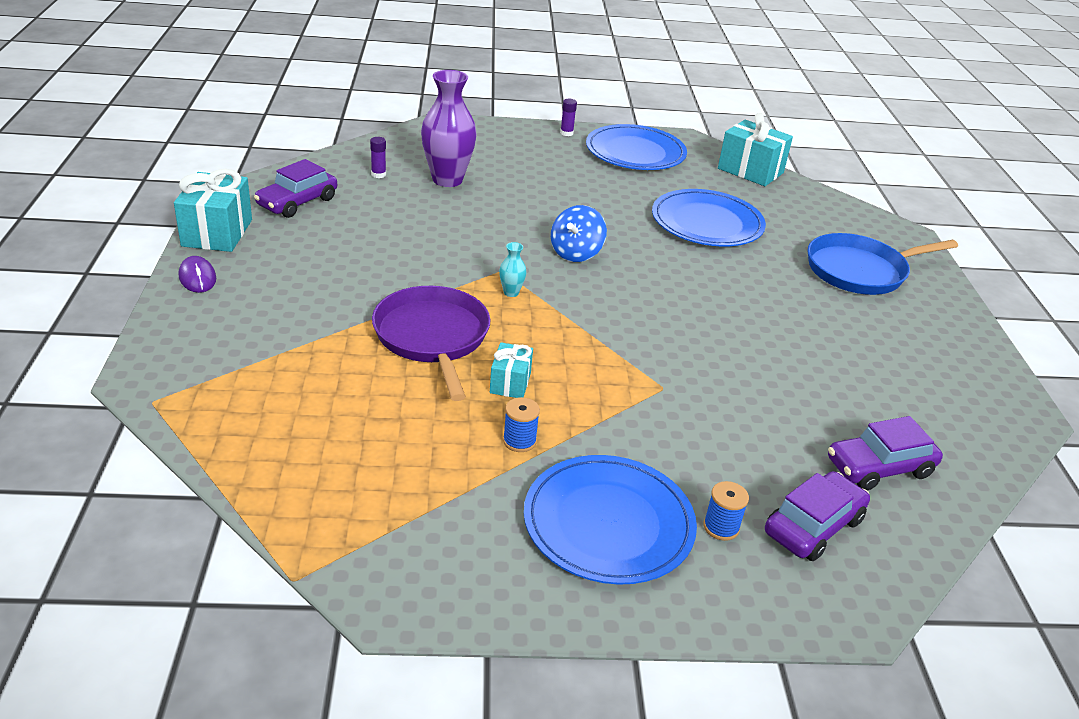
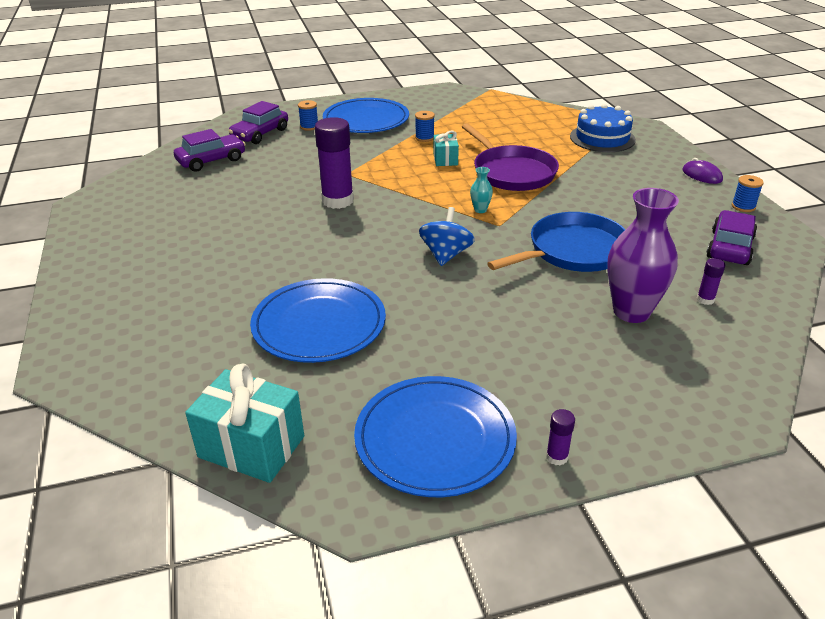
camera: 170 degrees right, 0 degrees up
turquoise gift [174,169,252,252] -> blue spool [732,175,764,212]
blue pan [807,233,958,295] -> blue pan moved to [487,212,626,272]
none -> purple glue stick [315,117,354,209]
none -> blue cake [570,104,636,152]

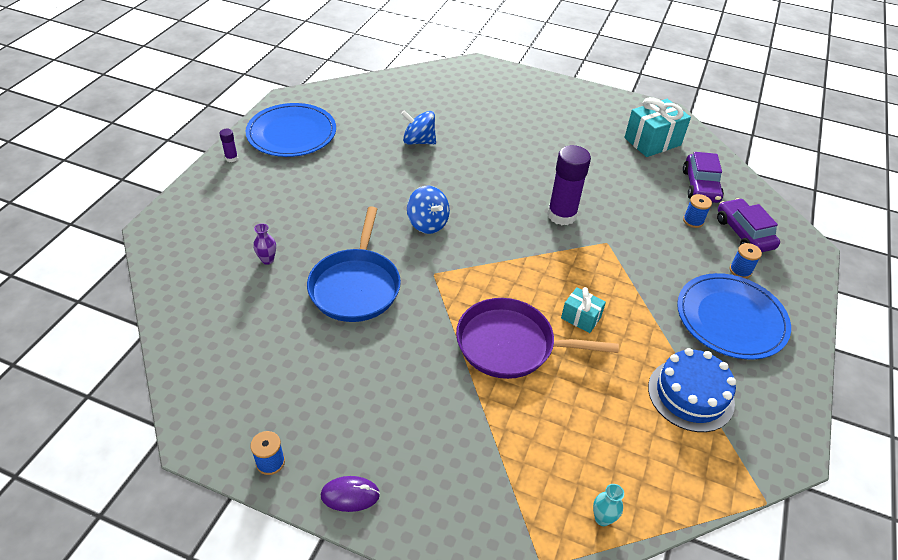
camera: 125 degrees right, 10 degrees up
turquoise gift [185,363,304,483] -> turquoise gift moved to [624,97,691,157]
blue plate [250,278,386,363] -> blue spinning top [401,110,436,144]
blue spool [415,111,435,142] -> blue spool moved to [683,194,712,228]
turquoise vase [470,167,493,213] -> turquoise vase moved to [593,484,624,526]
blue cake [570,104,636,152] -> blue cake moved to [648,348,736,432]
purple vase [607,188,679,323] -> purple vase [253,223,276,265], size x0.42
purple glue stick [697,258,725,305] -> none
purple car [706,210,757,265] -> none

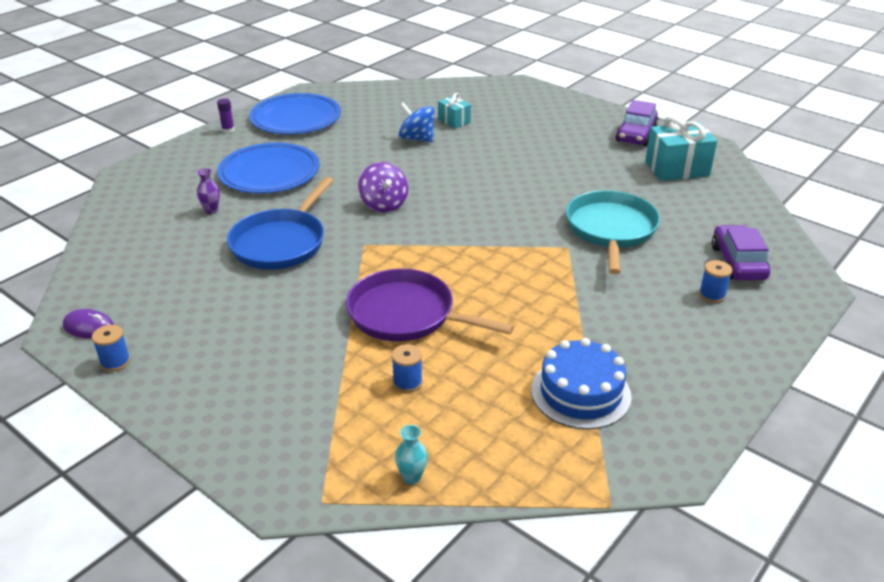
camera: 20 degrees right, 10 degrees down
purple mouse [321,476,380,512] -> purple mouse moved to [63,309,114,339]
blue spinning top [407,186,450,234] -> purple spinning top [358,162,408,212]
purple glue stick [547,145,591,225] -> none
turquoise gift [561,287,606,333] -> turquoise gift moved to [438,93,471,129]
blue plate [677,273,791,360] -> blue plate moved to [217,143,320,193]
purple car [683,152,724,203] -> purple car moved to [615,100,659,146]
blue spool [683,194,712,228] -> blue spool moved to [392,344,423,393]
none -> turquoise pan [566,190,660,274]

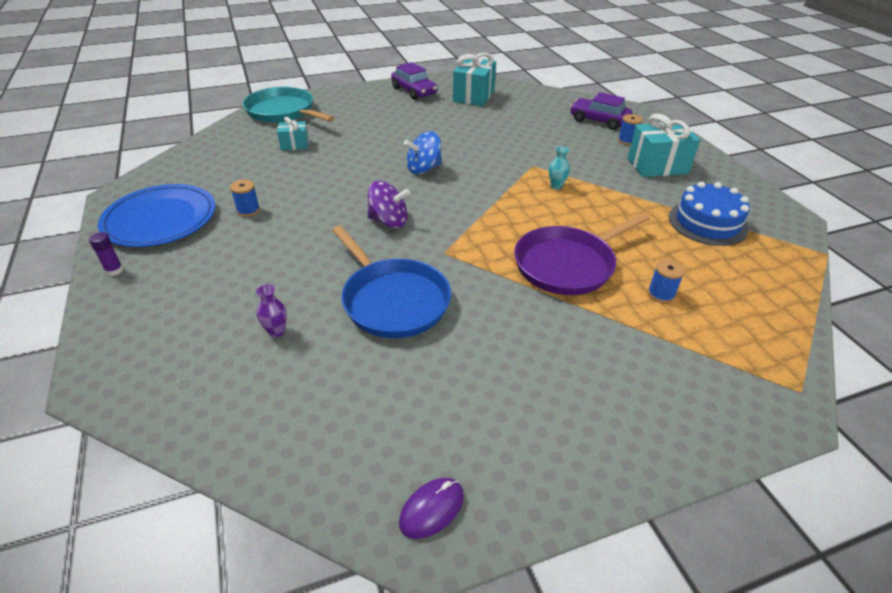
camera: 60 degrees left, 5 degrees up
blue spool [92,325,130,372] -> blue spool moved to [230,180,260,217]
blue plate [217,143,320,193] -> none
turquoise vase [395,425,428,484] -> turquoise vase moved to [549,146,570,190]
blue spinning top [399,102,435,142] -> blue spinning top moved to [404,131,442,174]
turquoise pan [566,190,660,274] -> turquoise pan moved to [243,86,334,123]
none -> turquoise gift [628,113,700,177]

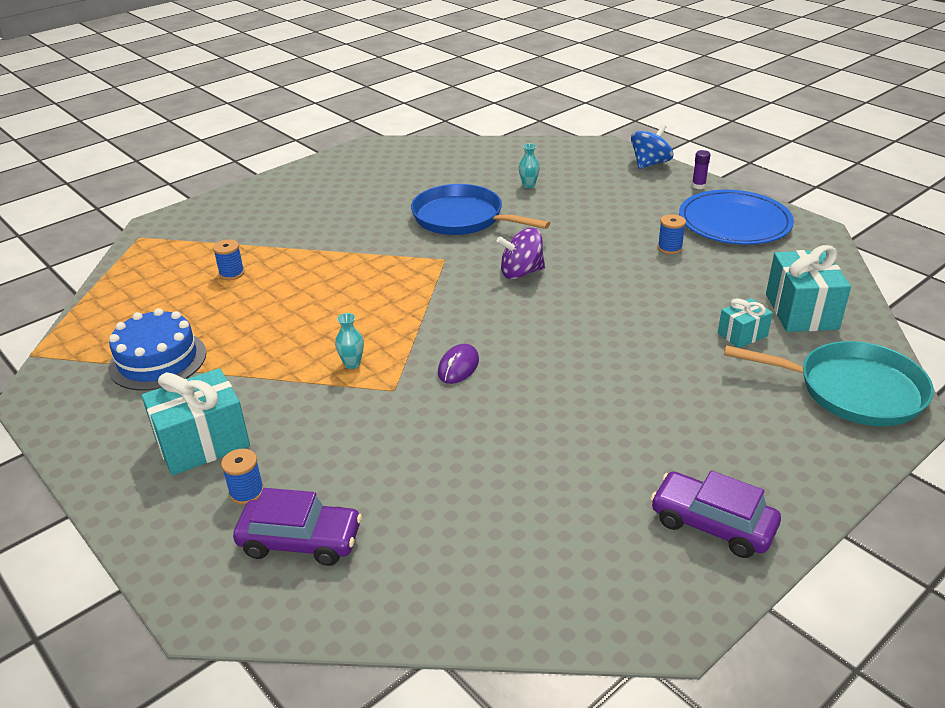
camera: 160 degrees right, 5 degrees down
purple vase [256,284,287,338] -> turquoise vase [519,144,540,188]
purple mouse [399,478,464,539] -> purple mouse moved to [438,344,479,384]
blue spinning top [404,131,442,174] -> blue spinning top moved to [631,124,673,169]
turquoise gift [453,53,496,106] -> turquoise gift moved to [766,245,851,332]
purple pan [514,213,650,295] -> none

